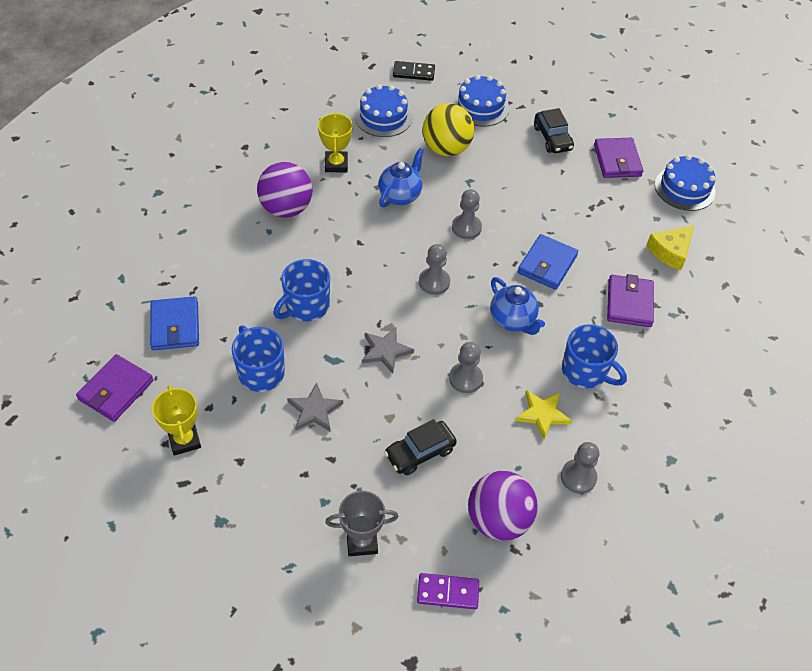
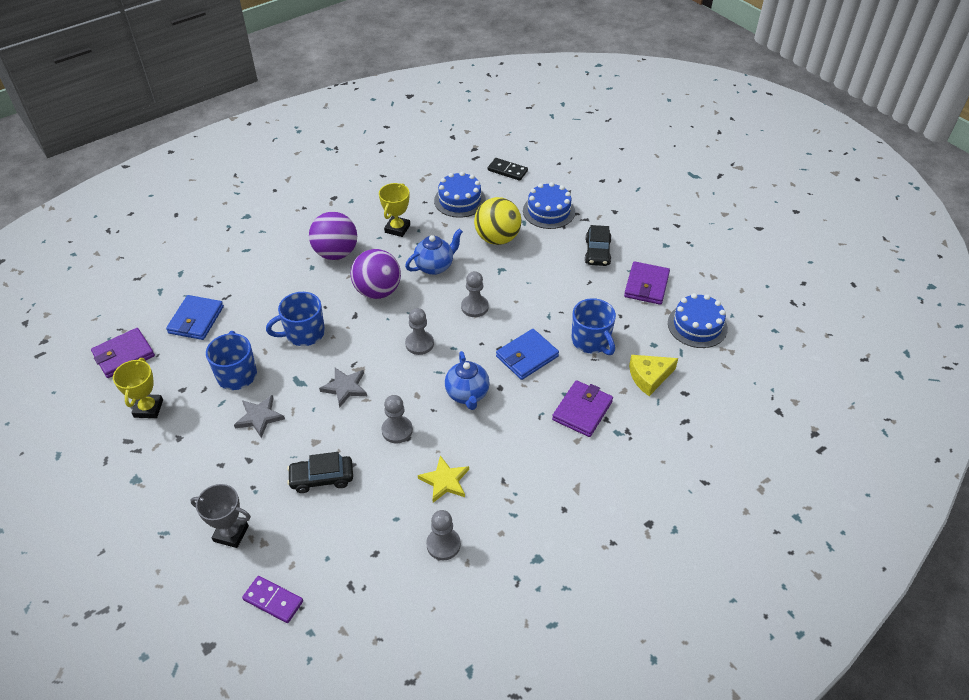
camera: 25 degrees right, 5 degrees down
purple ball [468,471,538,541] -> purple ball moved to [351,249,401,299]
blue mug [562,324,627,388] -> blue mug moved to [572,298,616,355]

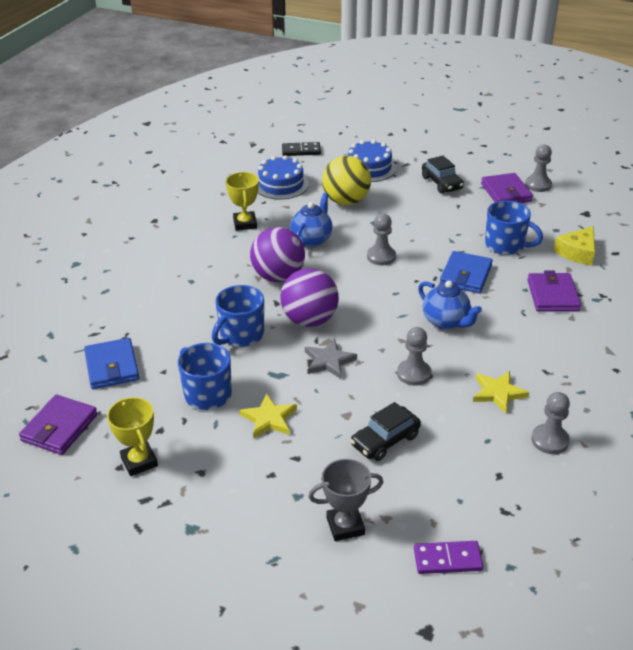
camera: 30 degrees left, 10 degrees down
grey star [234,395,285,438] -> yellow star [239,393,297,439]
purple ball [309,212,357,260] -> purple ball moved to [280,268,339,327]
grey pawn [405,308,434,355] -> grey pawn moved to [525,144,552,192]
blue cake [668,293,728,348] -> none

